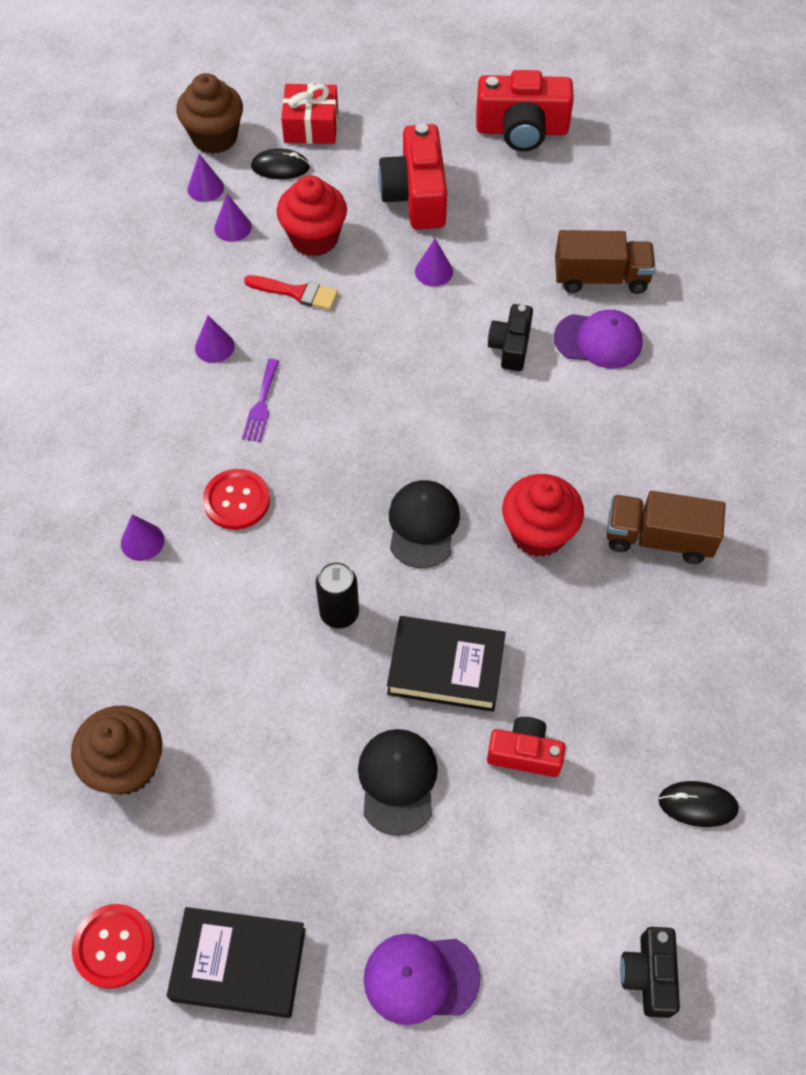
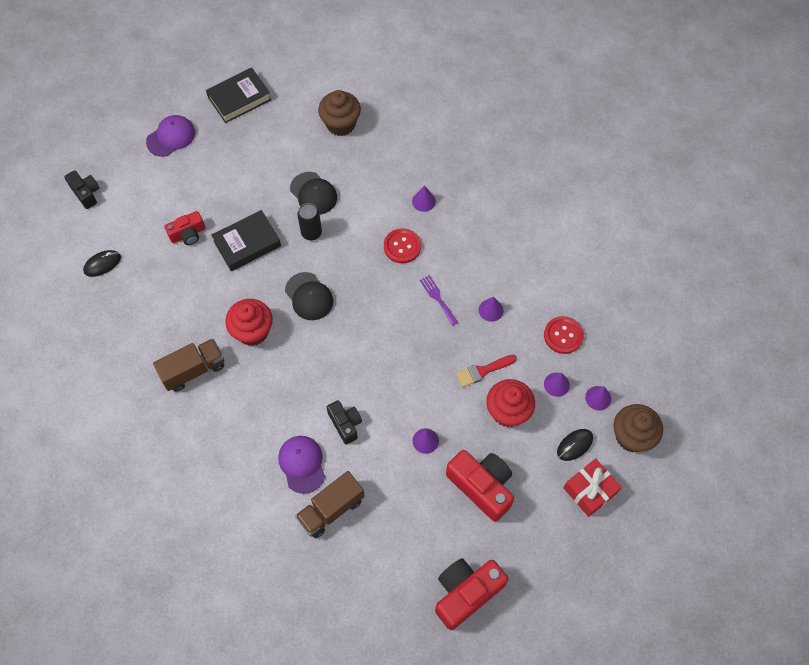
camera: 140 degrees right, 5 degrees up
red button [72,904,154,989] -> red button moved to [544,316,584,354]
black cap [358,729,438,836] -> black cap moved to [290,172,337,215]
purple cap [554,310,643,368] -> purple cap turned 105 degrees clockwise [278,436,325,494]

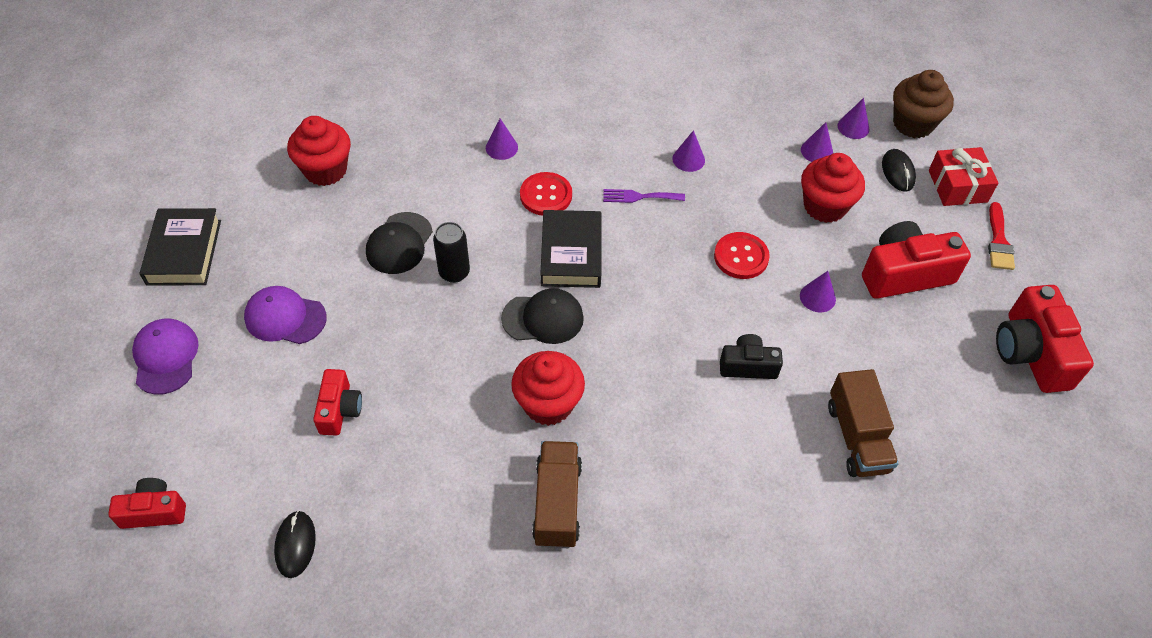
camera: 60 degrees left, 10 degrees down
black camera [64,170,99,209] -> red camera [108,478,186,529]
black book [211,210,281,271] -> black book moved to [540,210,602,288]
purple cap [278,436,325,494] -> purple cap moved to [244,286,327,344]
black cap [290,172,337,215] -> black cap turned 120 degrees clockwise [366,212,433,274]
brown cupcake [318,90,361,136] -> red cupcake [287,116,351,186]
red brush [456,355,517,387] -> red brush moved to [988,202,1015,270]
red button [544,316,584,354] -> red button moved to [714,232,770,279]

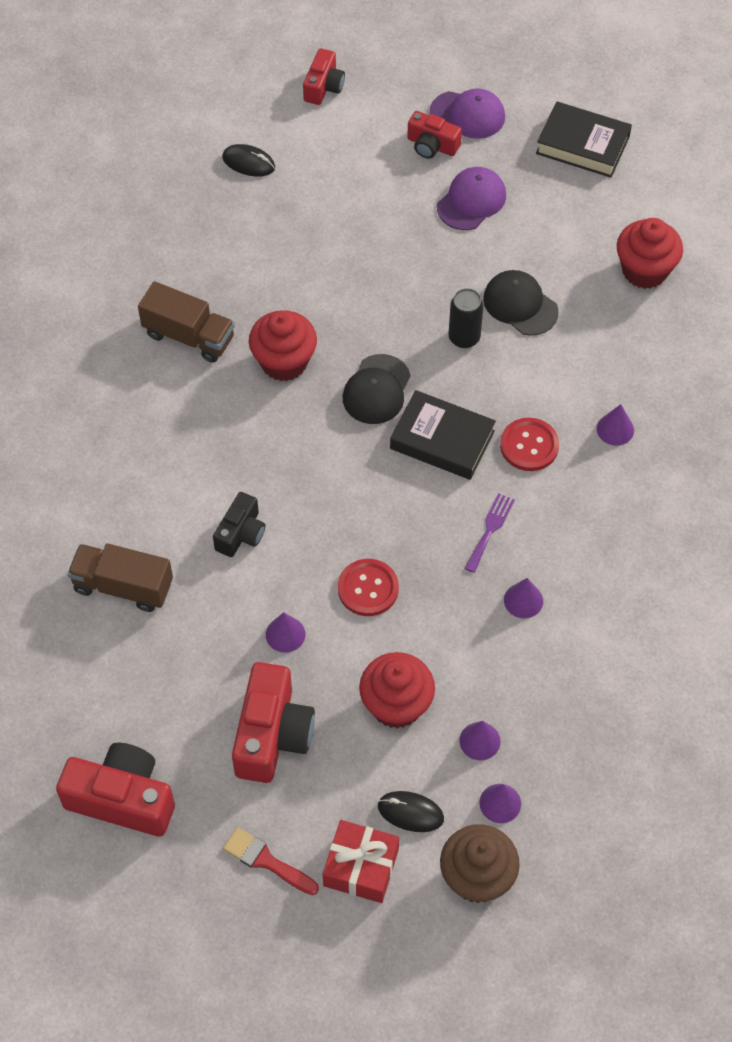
camera: 115 degrees right, 5 degrees up
red camera [313,369,362,436] -> red camera moved to [407,111,462,159]

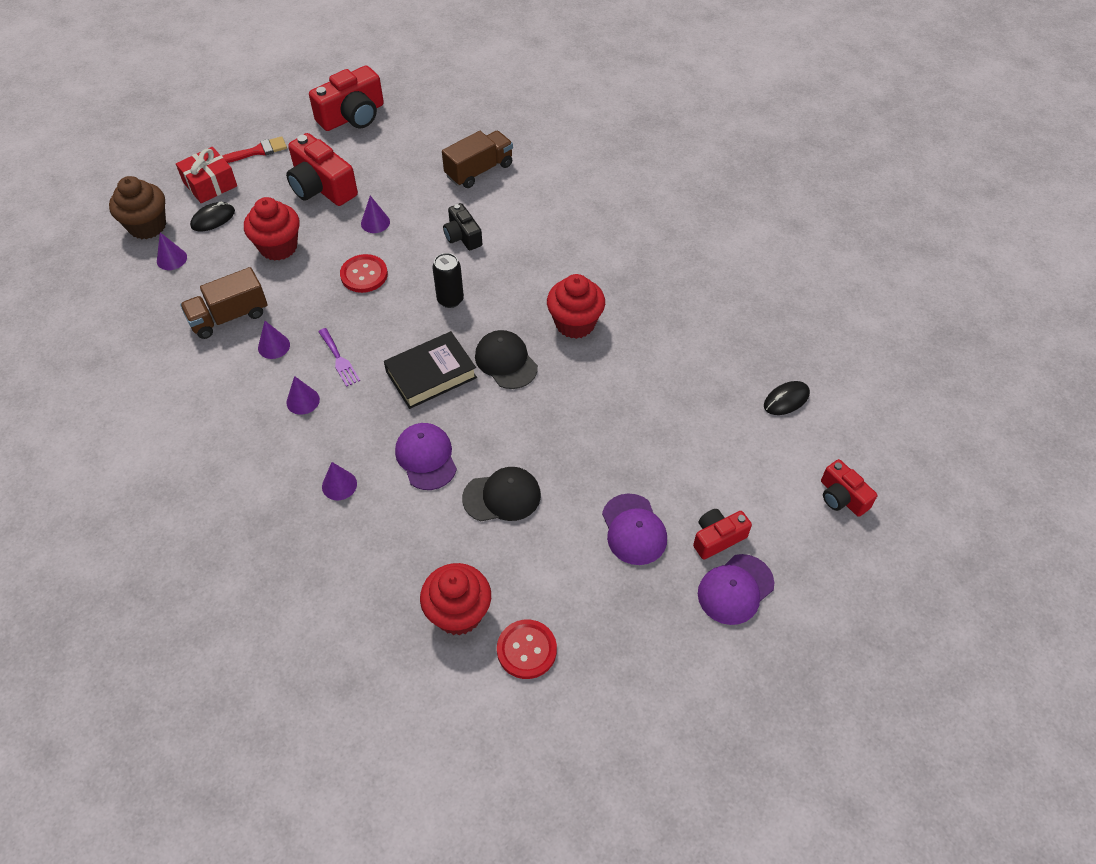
camera: 125 degrees right, 5 degrees down
brown truck [138,281,235,363] -> brown truck moved to [180,267,268,339]
black can [449,288,484,348] -> black can moved to [432,253,464,308]
purple cone [459,721,500,760] -> purple cone moved to [286,376,320,415]
red button [500,418,559,471] -> red button moved to [497,620,557,679]
black book [536,101,632,178] -> none
none -> purple cap [395,423,457,490]

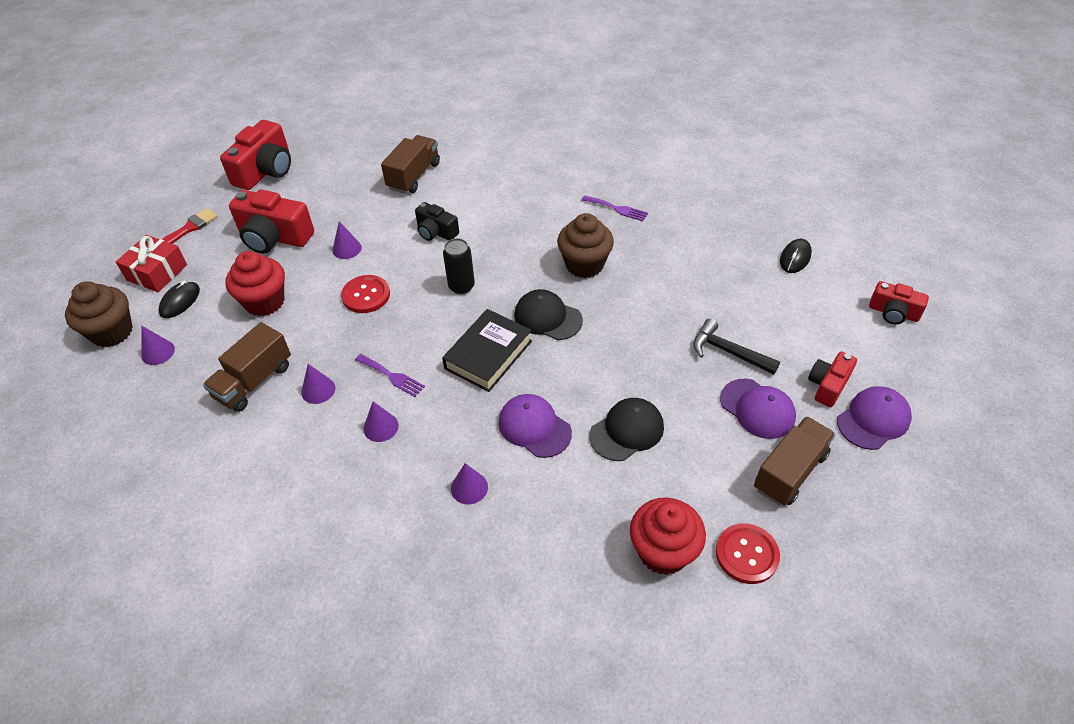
camera: 25 degrees left, 5 degrees down
red cupcake [547,274,605,339] -> brown cupcake [557,213,614,278]
purple cap [698,554,774,625] -> purple cap turned 150 degrees counterclockwise [837,386,912,450]
none -> purple fork [582,195,648,221]
none -> black hammer [693,318,780,375]
none -> brown truck [754,416,836,506]

